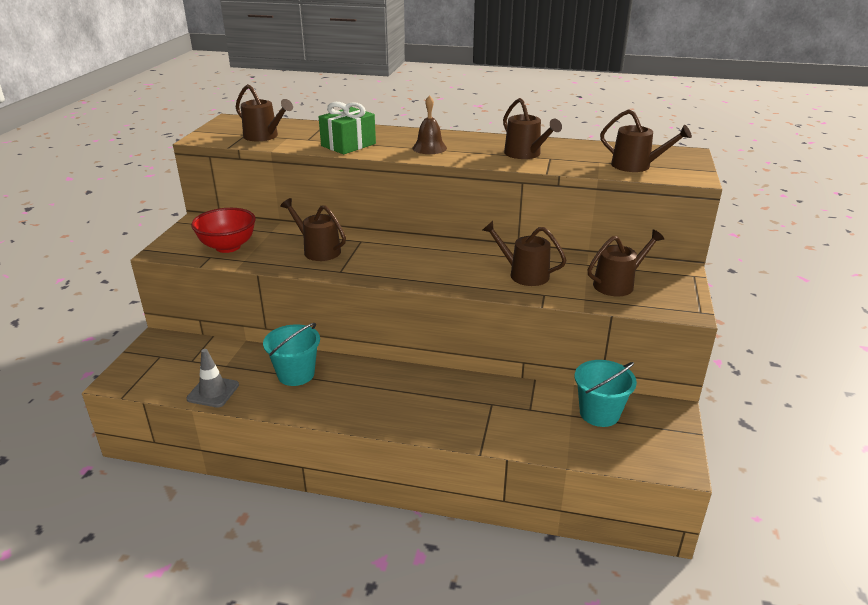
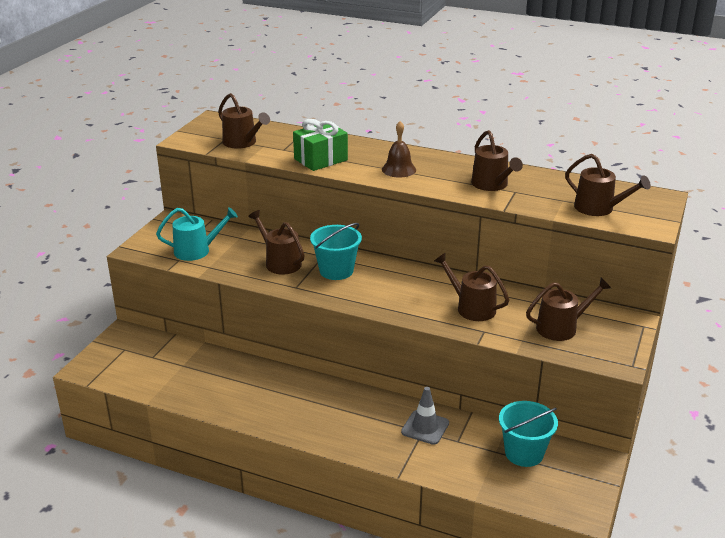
camera: 10 degrees right, 0 degrees up
grey traffic cone [186,349,239,407] -> grey traffic cone moved to [401,387,449,445]
red bowl [191,208,256,253] -> turquoise watering can [156,207,238,261]
turquoise bucket [263,323,320,386] -> turquoise bucket moved to [310,223,362,280]

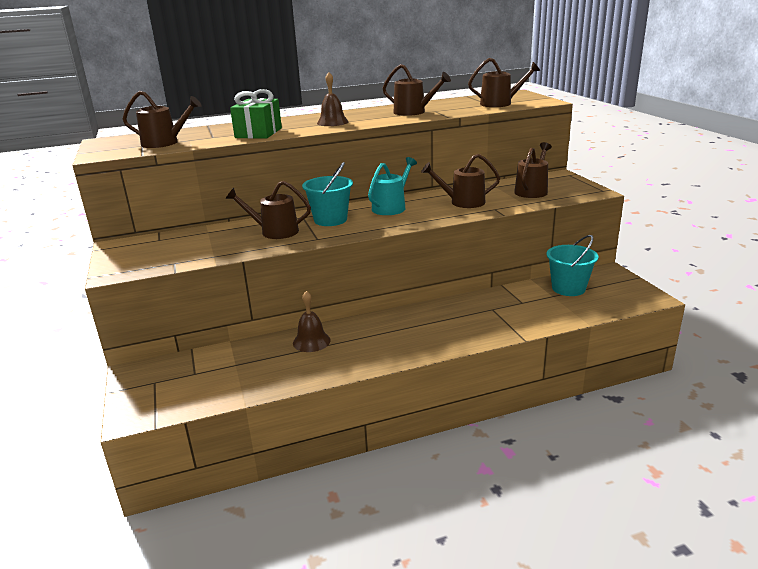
camera: 40 degrees left, 5 degrees down
turquoise watering can [156,207,238,261] -> turquoise watering can moved to [368,157,417,215]
grey traffic cone [401,387,449,445] -> none
none -> brown bell [293,291,331,352]

